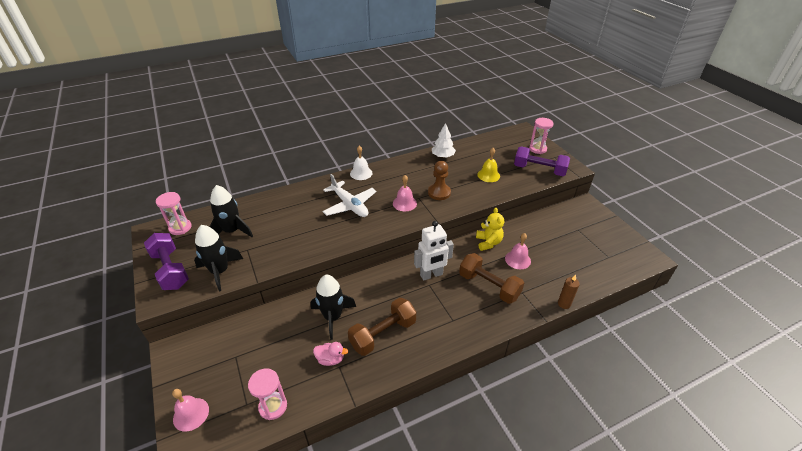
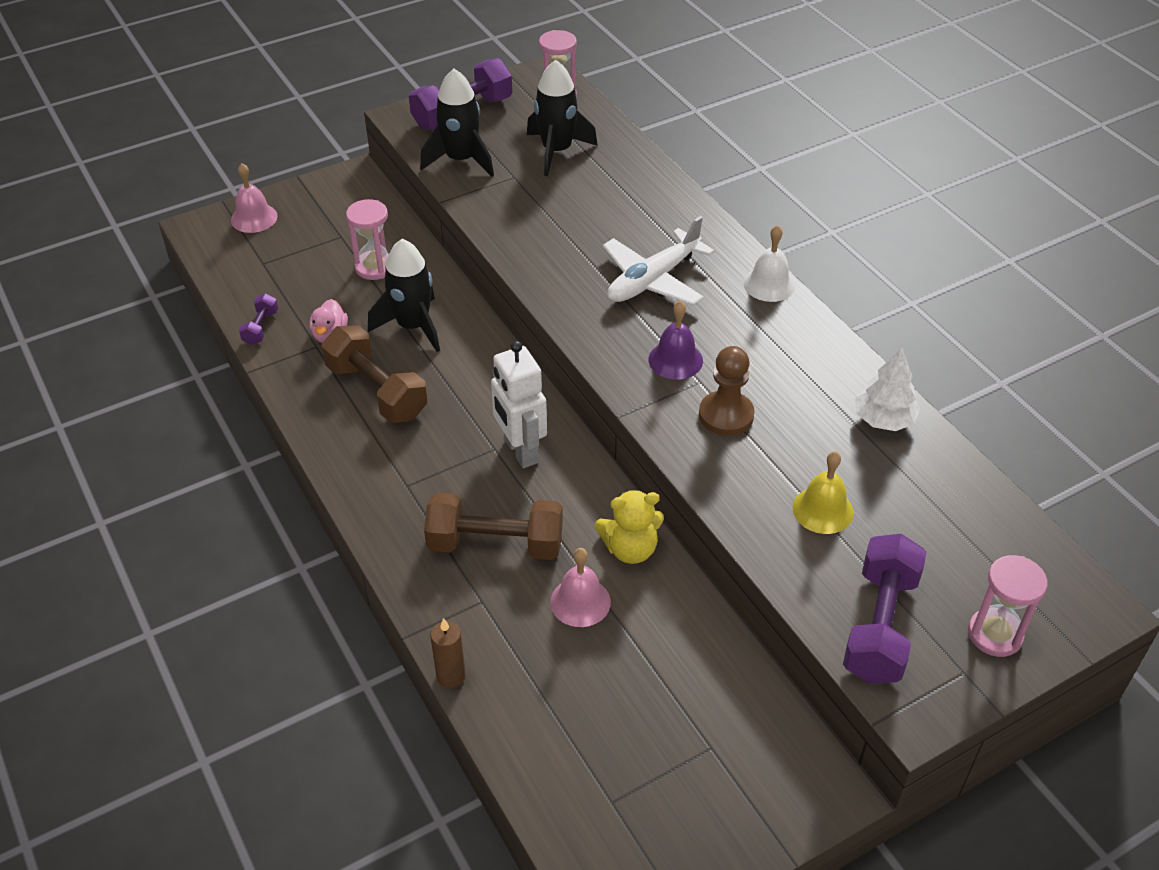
camera: 85 degrees right, 5 degrees up
pink hourglass [248,368,287,420] -> pink hourglass moved to [346,199,389,280]
pink bell [393,175,417,211] -> purple bell [649,301,703,380]
brown dumbbell [459,253,524,304] -> brown dumbbell turned 60 degrees clockwise [424,493,563,560]
none -> purple dumbbell [239,293,278,345]

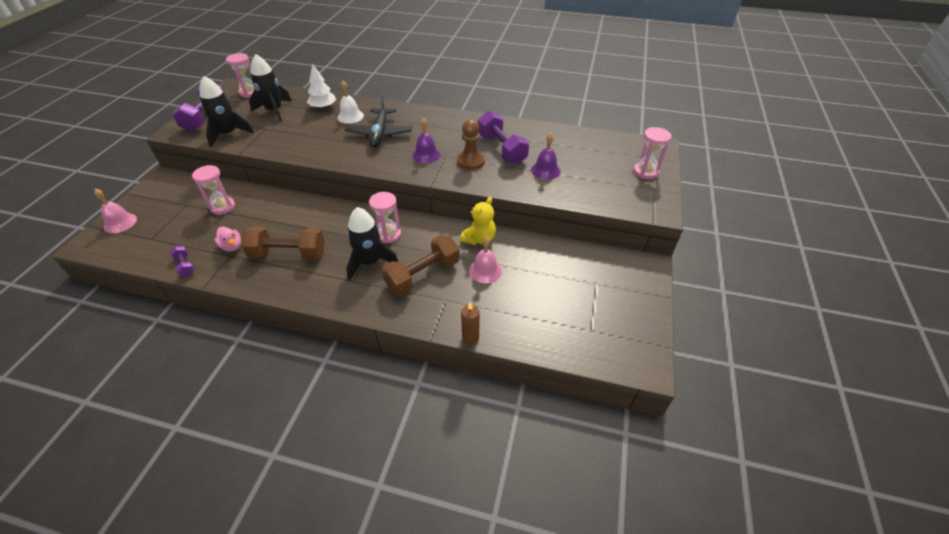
camera: 45 degrees left, 0 degrees up
black rocket [368,239,440,352] -> black rocket moved to [346,207,398,281]
white robot [491,341,547,468] -> pink hourglass [369,192,401,244]
white plane [603,216,715,306] -> black plane [345,95,412,148]
white bell [743,225,795,302] -> white bell moved to [338,81,364,124]
yellow bell [792,451,854,534] -> purple bell [531,133,561,180]
purple dumbbell [843,534,926,684] -> purple dumbbell moved to [478,111,529,165]
white tree [855,348,920,431] -> white tree moved to [307,64,336,109]

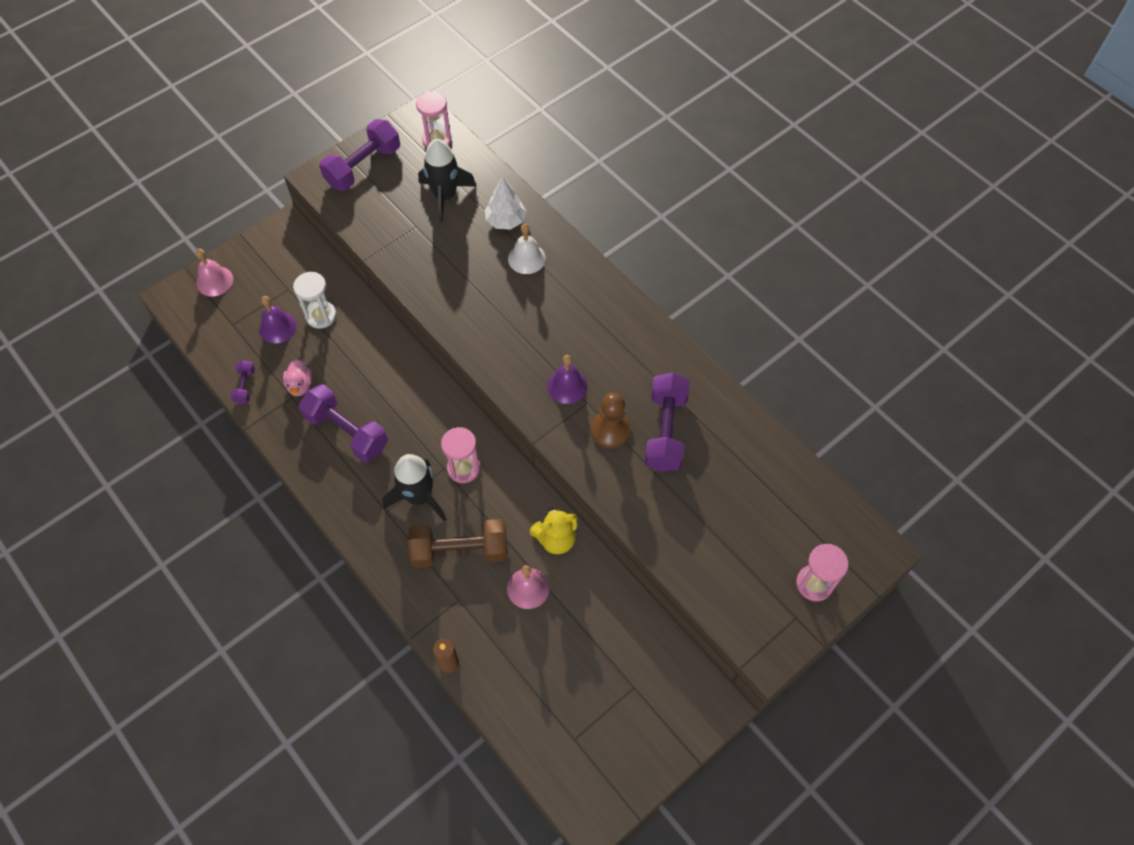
camera: 35 degrees right, 15 degrees up
pink hourglass [192,165,235,215] -> white hourglass [293,272,336,329]
black rocket [199,76,254,148] -> none
brown dumbbell [241,226,325,260] -> purple dumbbell [299,384,388,462]
black plane [345,95,412,148] -> none
purple bell [531,133,561,180] -> purple bell moved to [259,296,297,343]

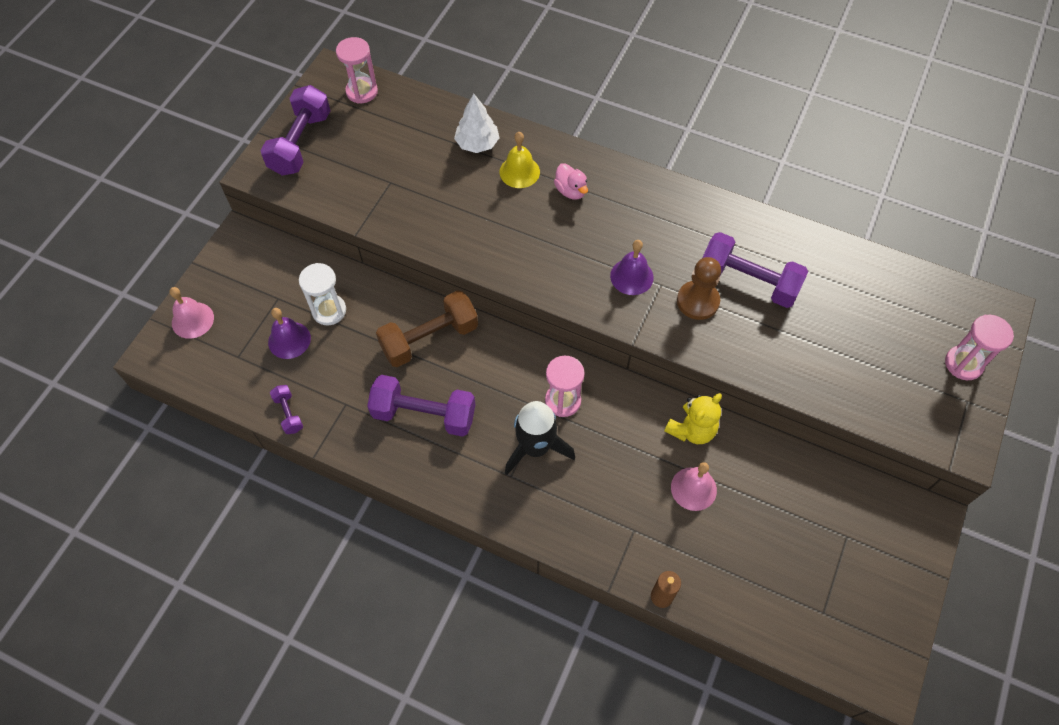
camera: 25 degrees left, 0 degrees up
pink duck [283,359,312,396] -> pink duck moved to [554,163,588,200]
brown dumbbell [408,519,507,568] -> brown dumbbell moved to [376,290,478,367]
black rocket [418,139,476,223] -> none
white bell [508,224,546,274] -> yellow bell [500,132,540,188]
purple dumbbell [644,372,690,472] -> purple dumbbell turned 45 degrees counterclockwise [702,232,808,308]

